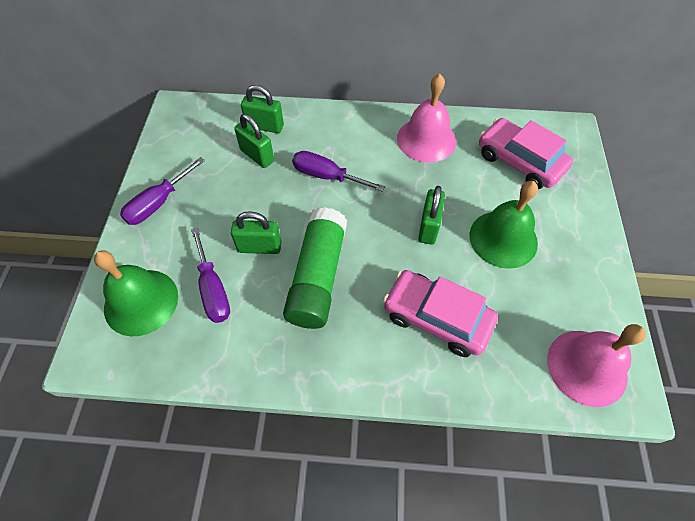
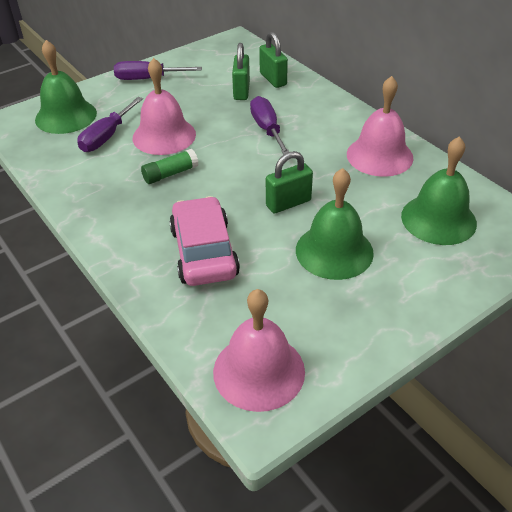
camera: 50 degrees right, 15 degrees down
green padlock [231,211,281,254] -> pink bell [133,58,196,155]
green glue stick [283,207,347,329] -> green glue stick [141,149,198,184], size x0.49
pink car [479,118,573,189] -> green bell [401,136,477,245]

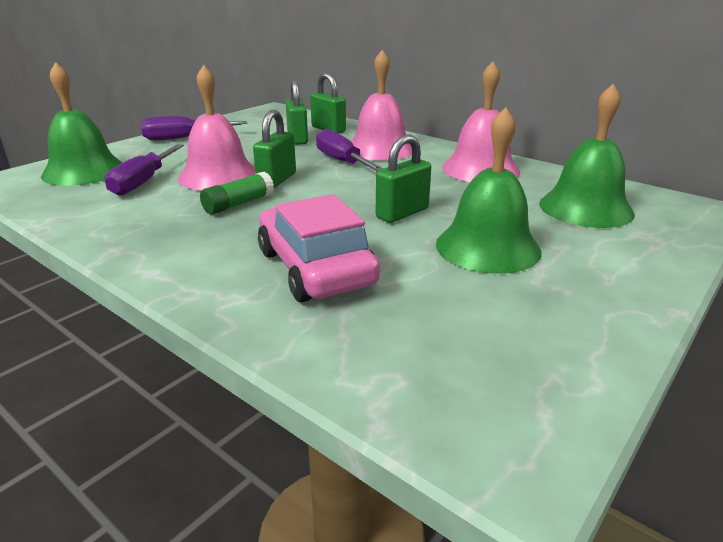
camera: 15 degrees left, 15 degrees down
pink bell [213,289,305,412] -> pink bell moved to [351,50,412,161]
none -> green padlock [253,110,296,188]

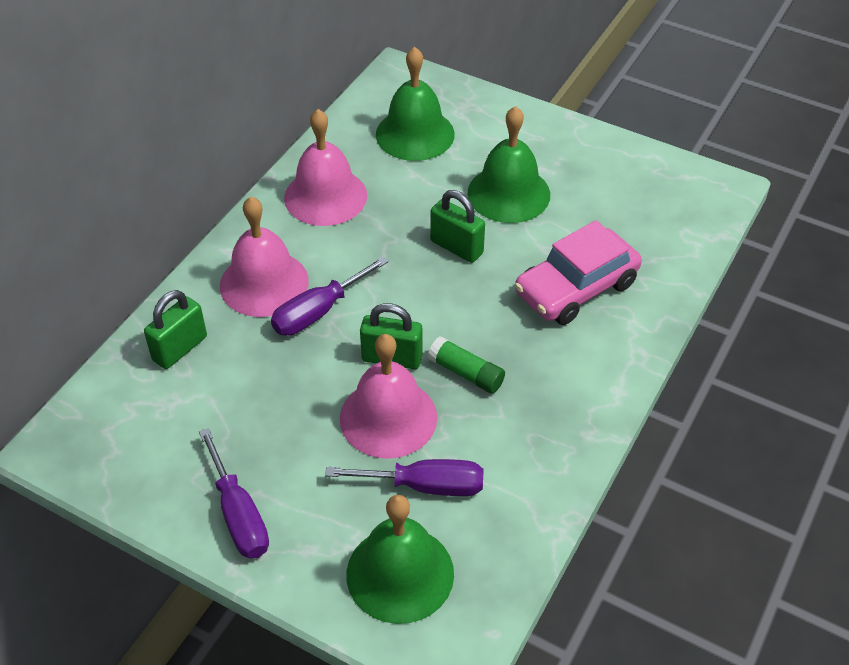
camera: 100 degrees left, 20 degrees up
green padlock [286,80,308,145] -> none

